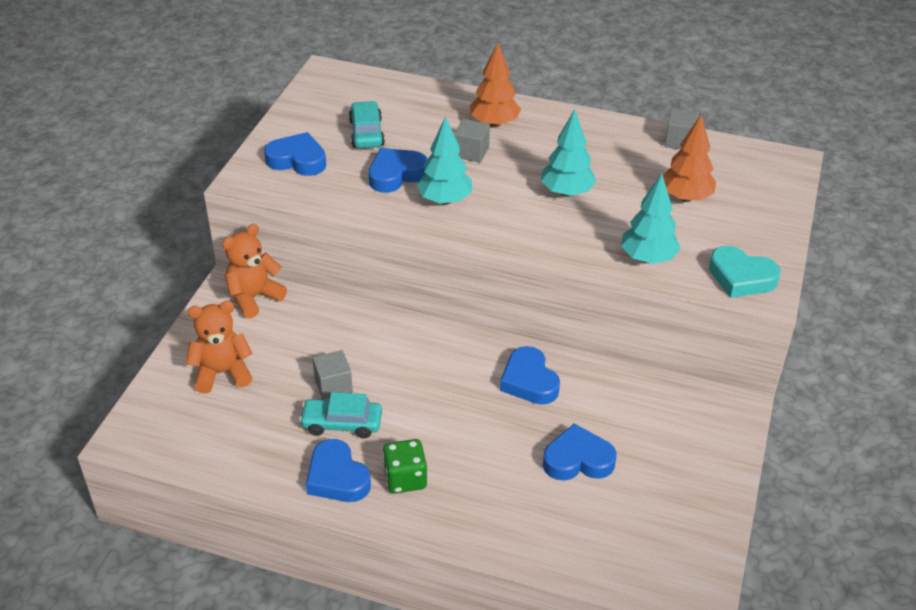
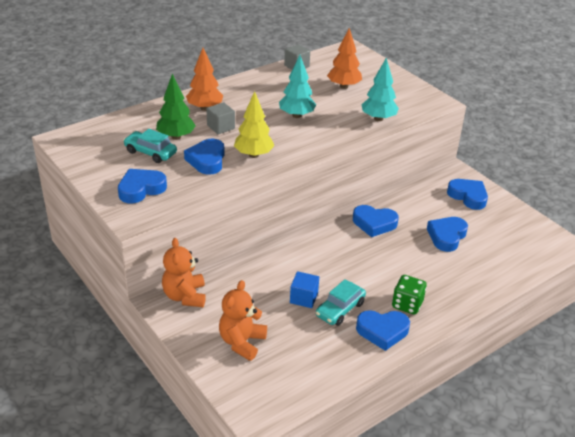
camera: 55 degrees left, 5 degrees down
grey cube [312,350,353,400] -> blue cube [290,271,319,308]
turquoise tree [417,116,472,205] -> yellow tree [234,91,274,158]
turquoise heart [709,246,781,298] -> none
none -> green tree [156,74,196,140]
none -> blue heart [447,179,488,210]

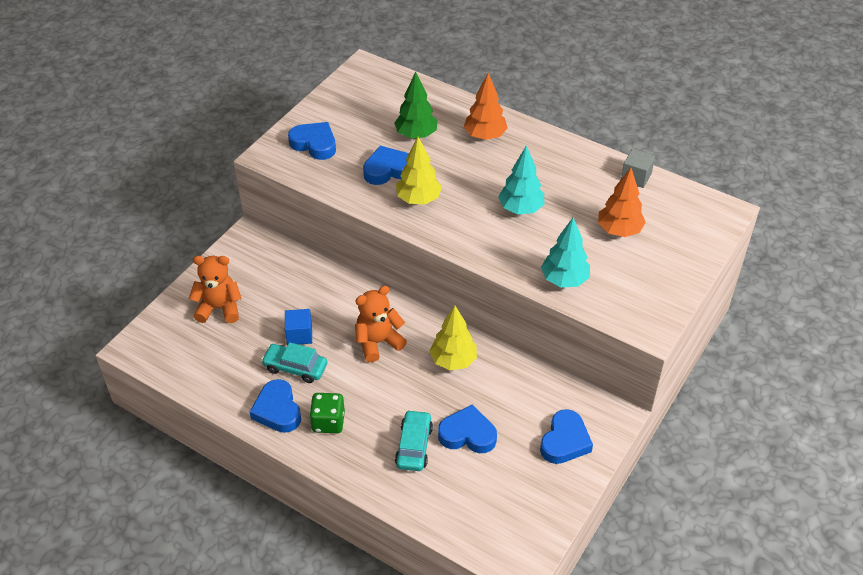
camera: 70 degrees right, 10 degrees up
turquoise car [123,129,177,163] -> turquoise car moved to [395,410,433,471]
orange teddy bear [162,238,206,307] -> orange teddy bear moved to [355,286,407,362]
grey cube [206,102,235,134] -> none
blue heart [353,205,399,237] -> yellow tree [429,305,477,370]

